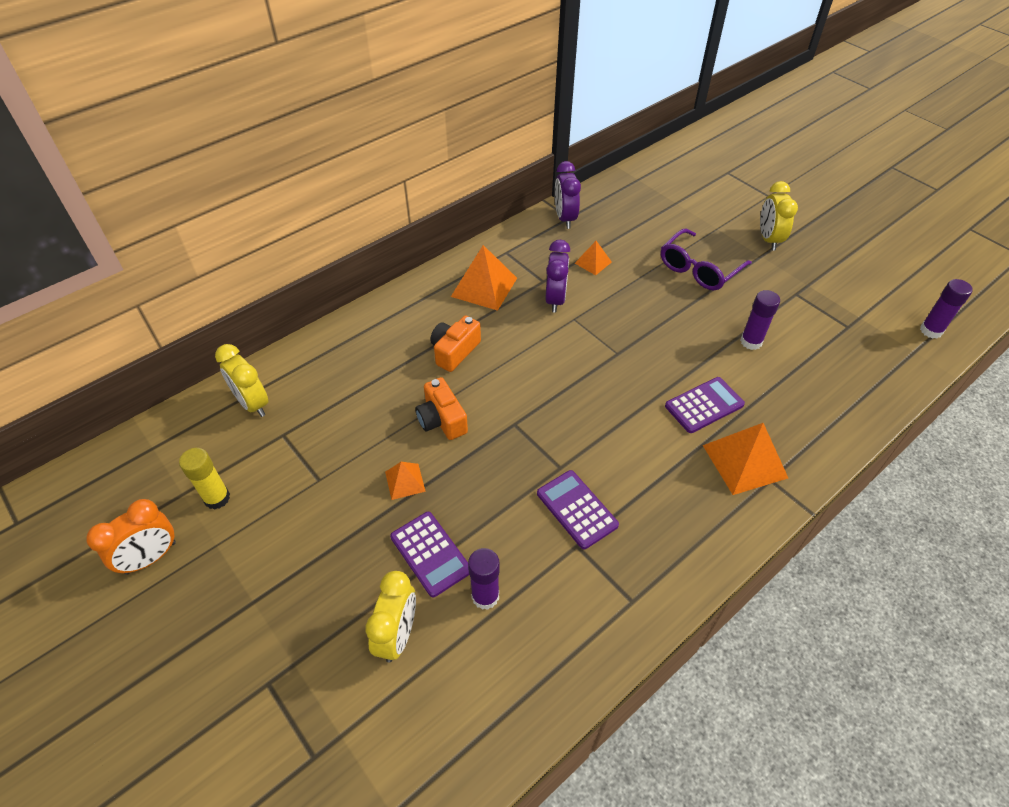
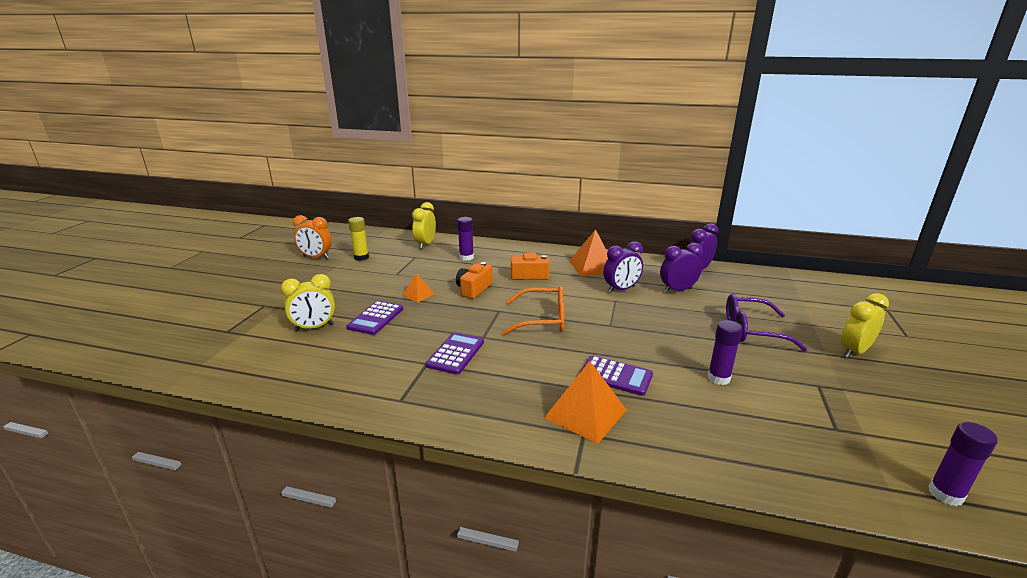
camera: 55 degrees right, 25 degrees down
purple glue stick [468,548,500,610] -> purple glue stick moved to [457,217,474,261]
orange pyramid [575,241,612,275] -> purple clock [660,243,703,293]
none -> orange glasses [502,286,565,335]

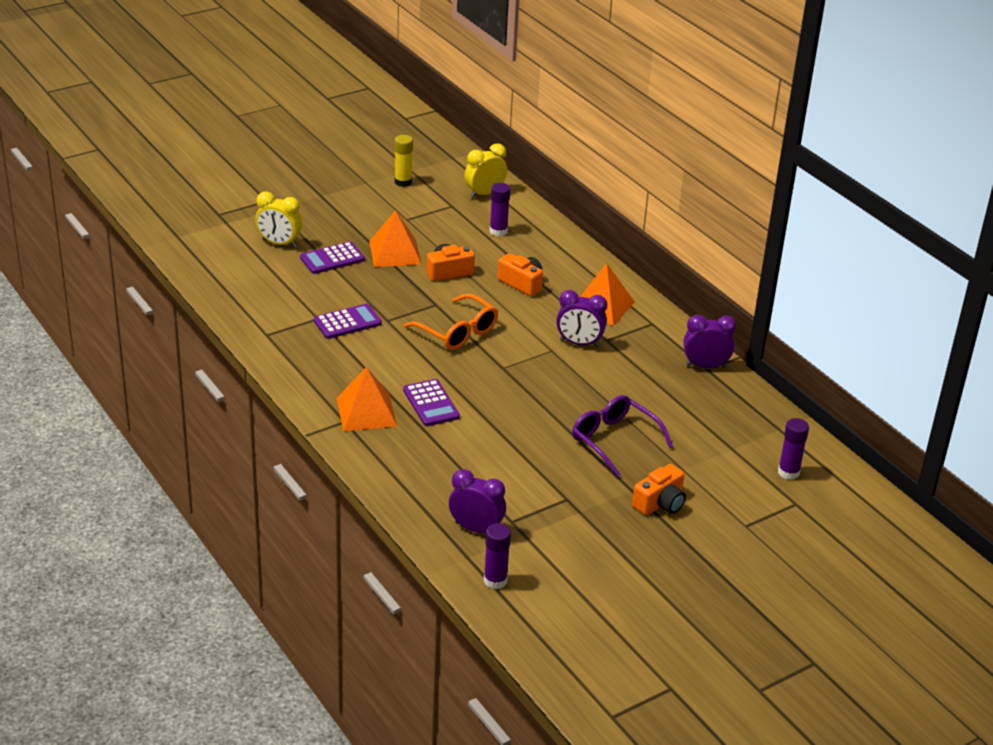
camera: 40 degrees right, 10 degrees up
orange clock [293,215,332,259] -> none
orange pyramid [402,273,434,302] -> orange pyramid [369,211,422,267], size x1.84
purple clock [660,243,703,293] -> purple clock moved to [449,469,506,533]
purple glue stick [707,320,743,385] -> purple glue stick moved to [778,418,809,480]
yellow clock [841,293,889,358] -> orange camera [632,464,686,515]

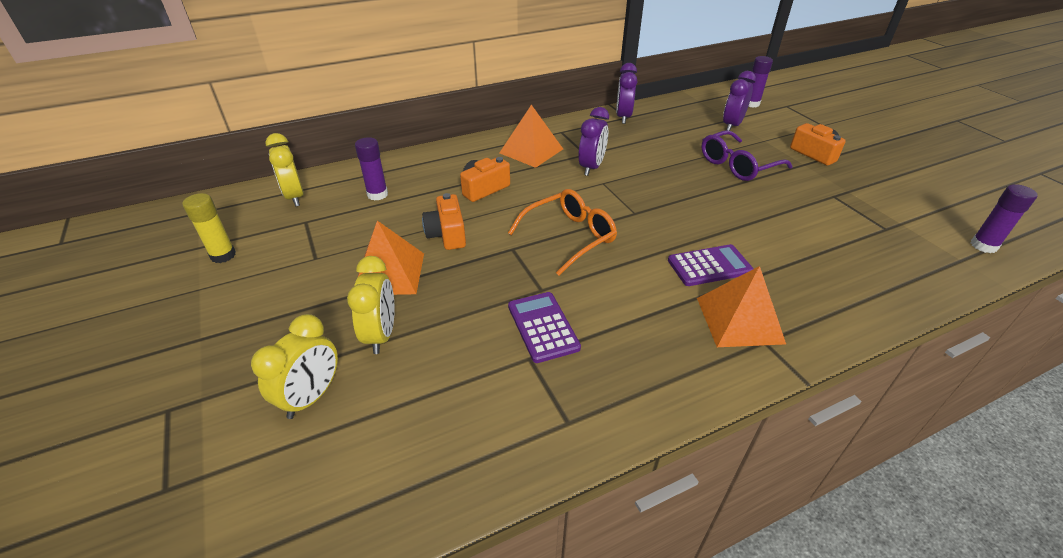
camera: 80 degrees left, 5 degrees up
purple calculator [300,242,365,274] -> yellow clock [347,256,395,354]
purple clock [449,469,506,533] -> purple clock moved to [723,71,756,131]

